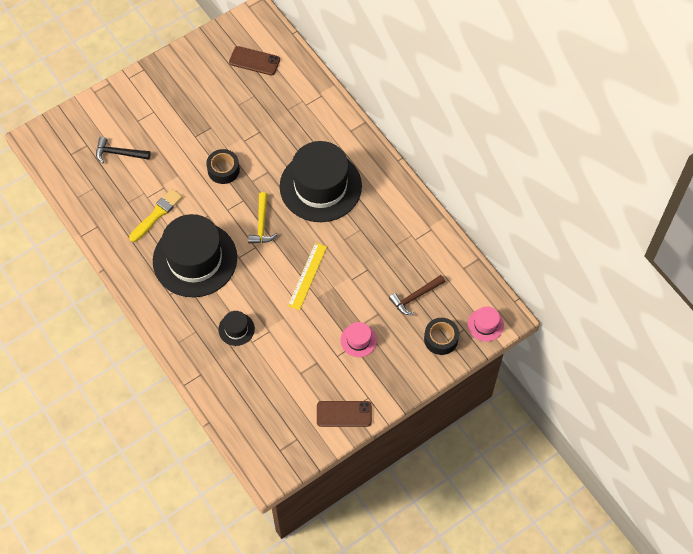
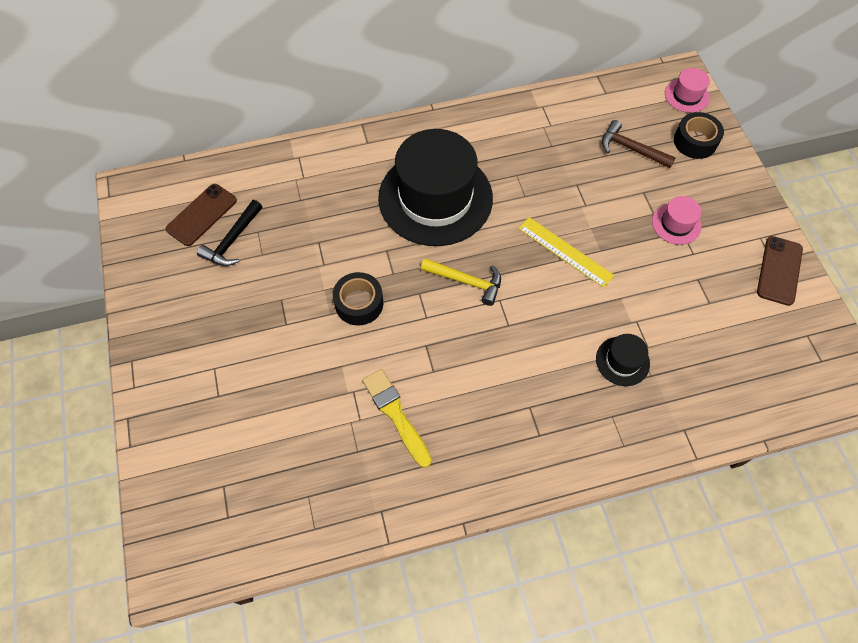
camera: 70 degrees left, 0 degrees up
black hammer [96,137,151,164] -> black hammer moved to [197,200,262,266]
black hat [153,214,237,297] -> none
brown hammer [389,275,445,315] -> brown hammer turned 135 degrees clockwise [602,120,676,168]

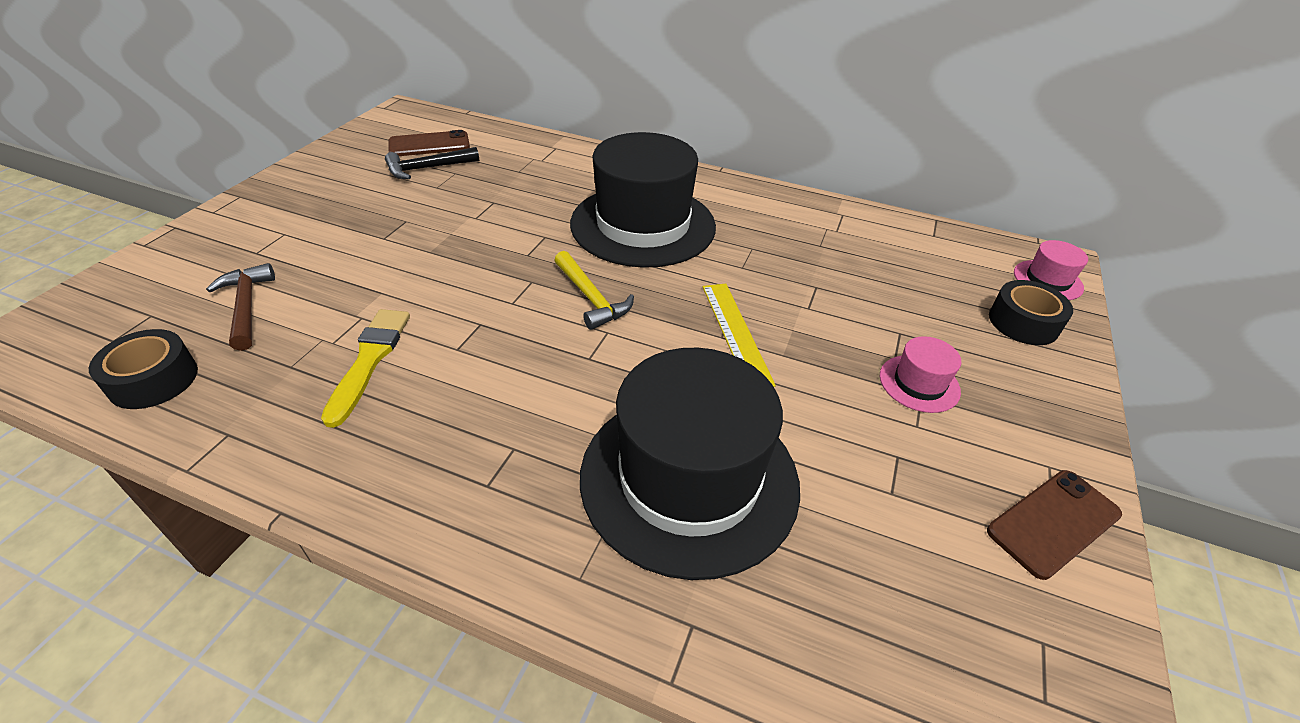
camera: 35 degrees right, 20 degrees down
black tape [333,272,383,325] -> black tape moved to [89,329,198,409]
black hat [596,334,650,386] -> black hat [580,348,800,580], size x2.39
brown hammer [602,120,676,168] -> brown hammer moved to [206,263,275,351]

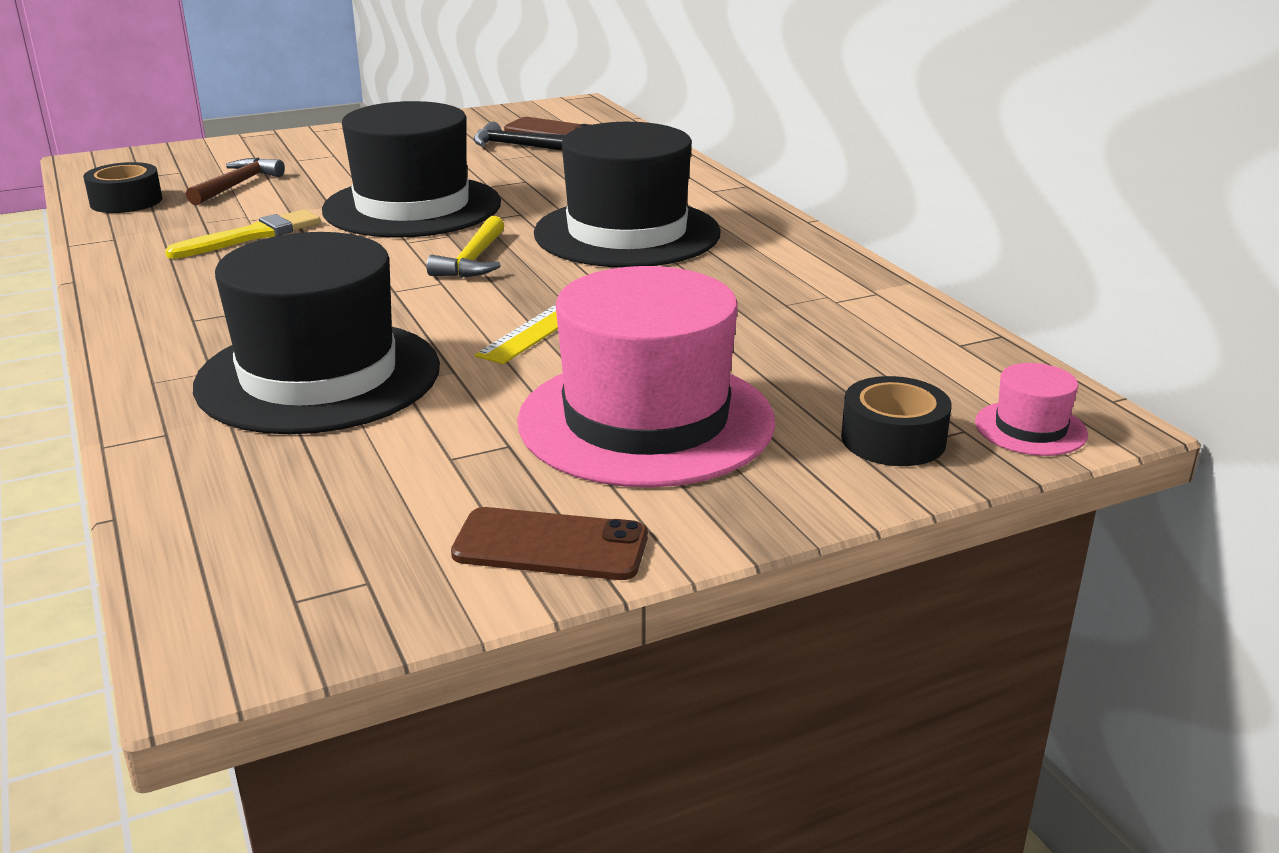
camera: 45 degrees right, 15 degrees down
pink hat [880,336,961,413] -> pink hat [517,266,775,488], size x2.39
none -> black hat [322,101,501,238]

